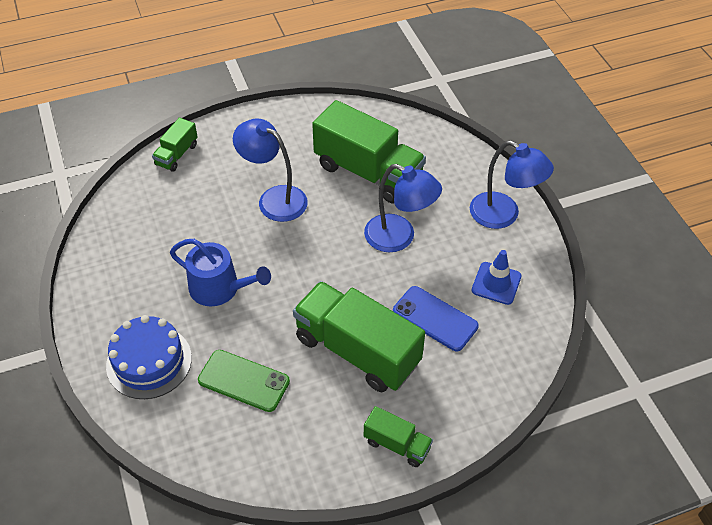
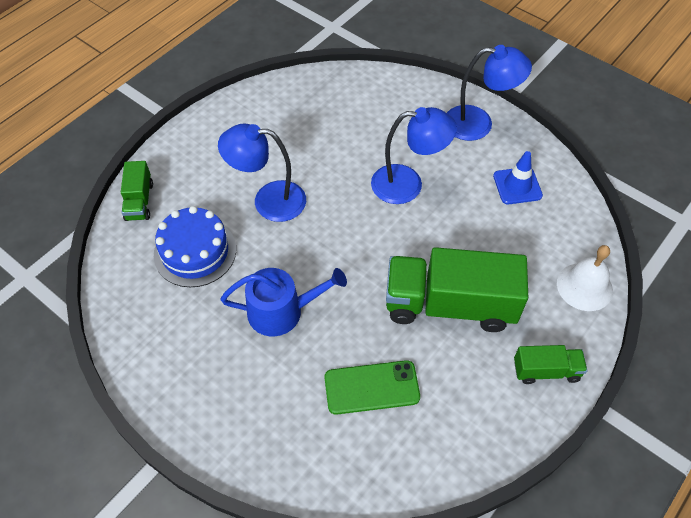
camera: 30 degrees left, 5 degrees up
blue cake [106,315,192,399] -> blue cake moved to [154,206,236,287]
green truck [312,100,426,204] -> none
blue phone [393,286,479,352] -> none
none -> white bell [557,245,613,311]

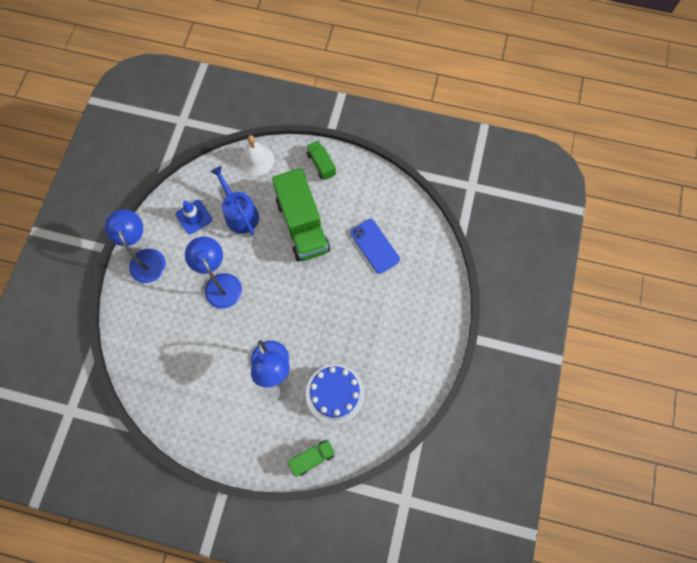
camera: 115 degrees left, 15 degrees up
blue watering can [221,268,347,336] -> blue watering can moved to [210,166,259,235]
green phone [324,360,420,415] -> blue phone [350,219,400,274]

